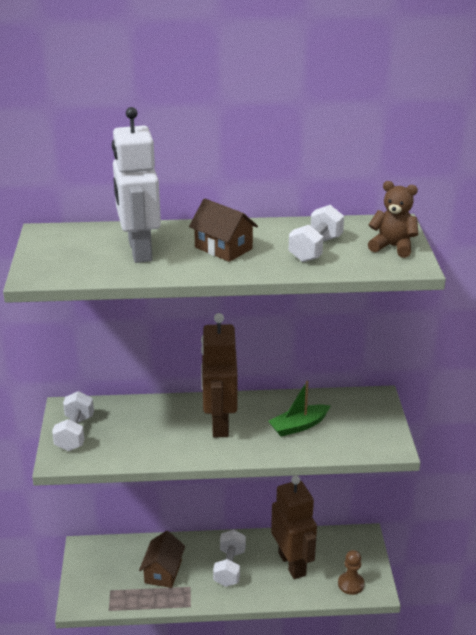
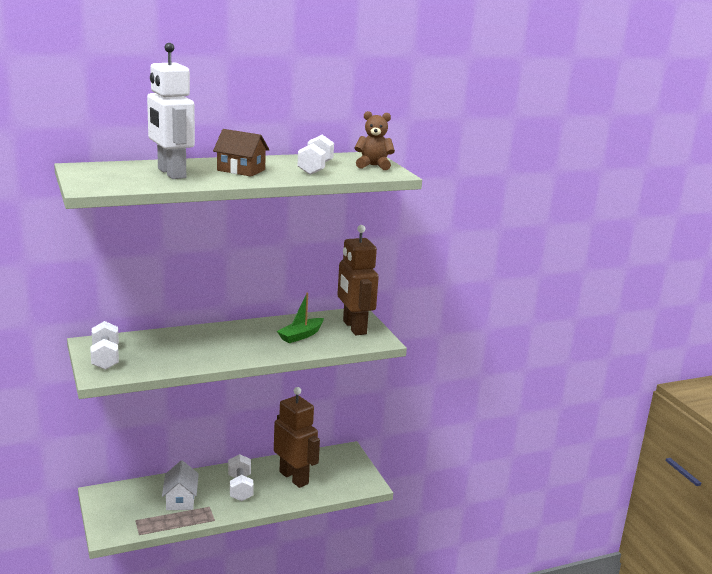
camera: 20 degrees left, 10 degrees down
brown house [139,531,185,588] -> white house [162,460,199,510]
brown robot [201,313,238,437] -> brown robot moved to [337,225,379,335]
brown pawn [338,550,364,595] -> none

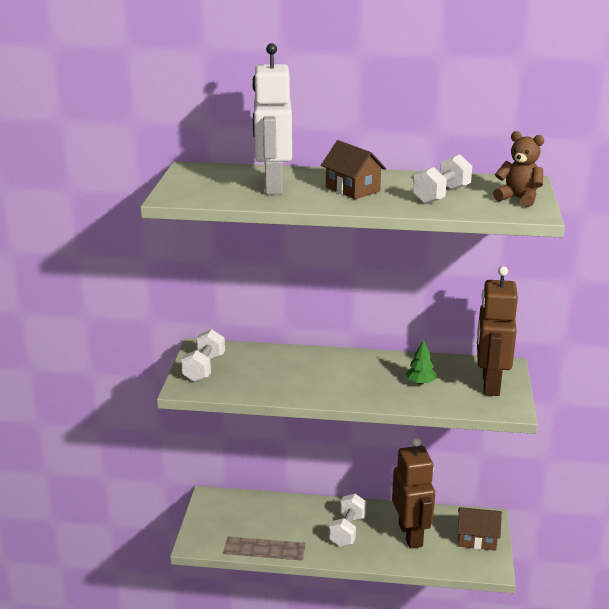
camera: 30 degrees right, 5 degrees up
white house [162,460,199,510] -> none
green boat [277,293,324,343] -> green tree [406,339,437,385]
none -> brown house [458,507,502,551]

